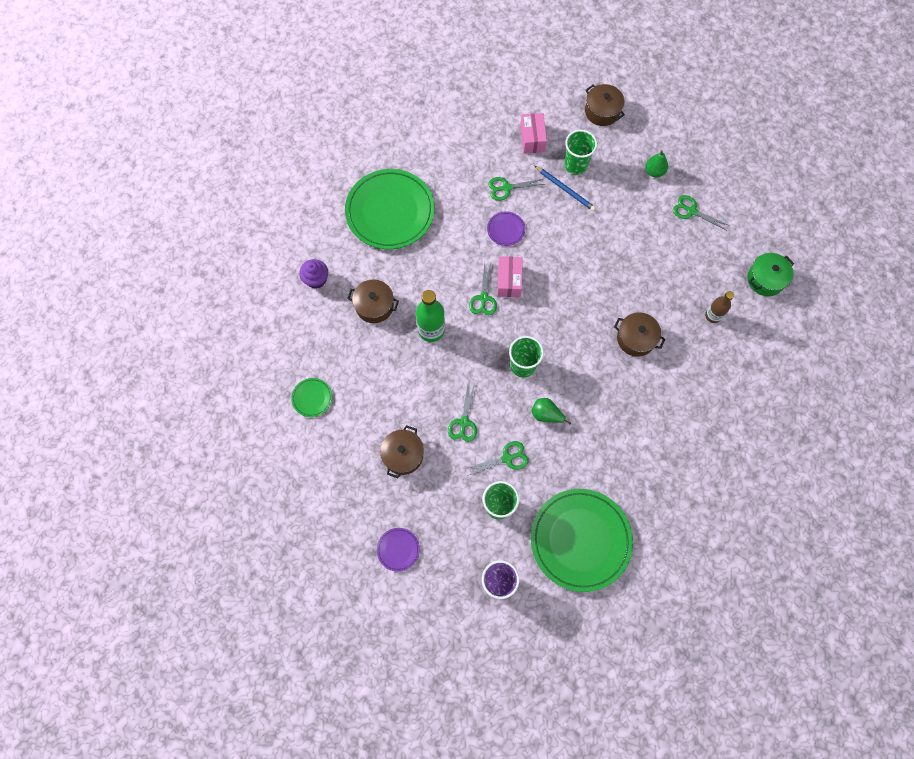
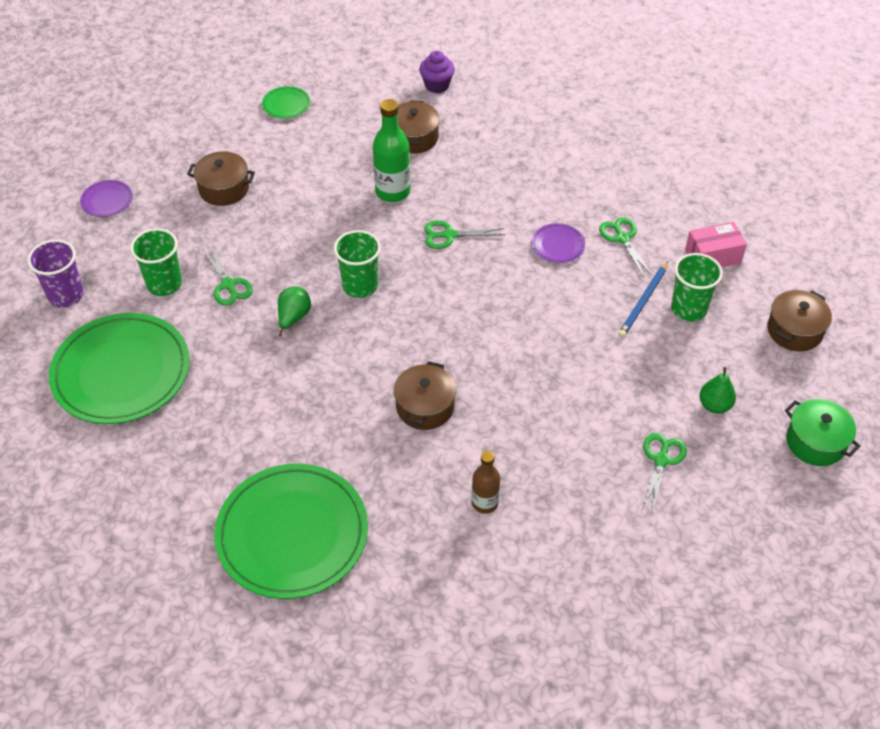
camera: 80 degrees right, 20 degrees down
green plate [345,169,435,249] -> green plate moved to [214,464,368,599]
green scissors [448,384,477,442] -> none
pink box [497,256,523,297] -> none
green pot [747,253,794,296] -> green pot moved to [785,399,861,466]

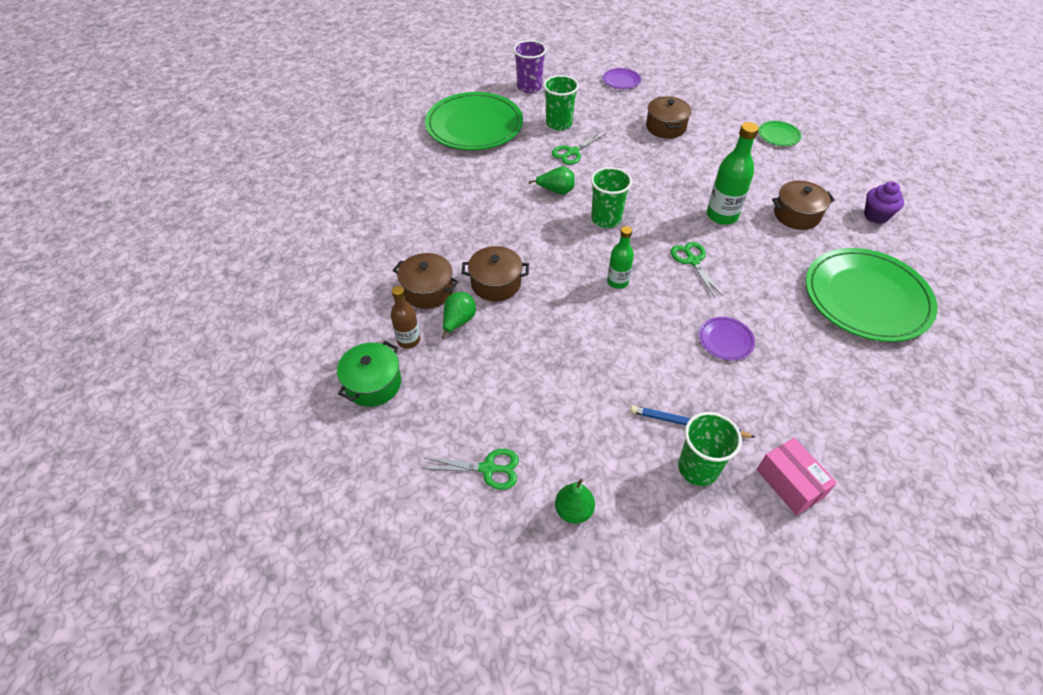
camera: 75 degrees right, 0 degrees up
green plate [214,464,368,599] -> green plate moved to [806,248,938,342]
green scissors [599,217,652,278] -> none
brown pot [767,290,832,351] -> brown pot moved to [393,253,459,309]
green pot [785,399,861,466] -> green pot moved to [337,341,401,407]
none -> green pear [441,292,476,339]
none -> green bottle [607,226,634,289]

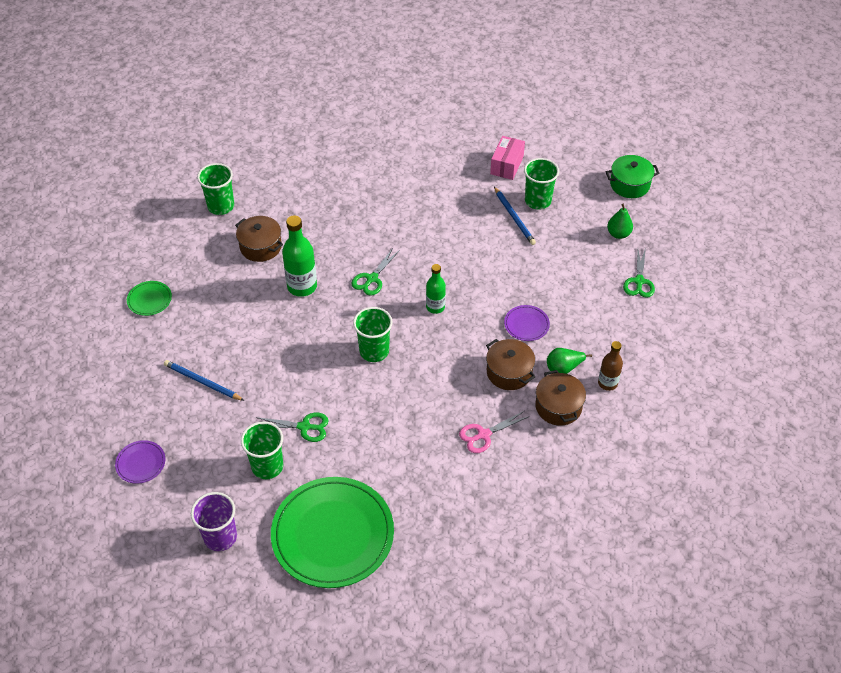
camera: 130 degrees left, 0 degrees up
green pot [337,341,401,407] -> green pot moved to [606,155,659,198]
green scissors [422,449,519,490] -> green scissors turned 135 degrees counterclockwise [623,247,655,298]
green pear [529,166,575,195] -> none
brown pot [646,96,692,139] -> blue pencil [164,360,244,401]
purple plate [699,317,755,361] -> purple plate moved to [504,305,550,341]
green plate [806,248,938,342] -> none
purple cupcake [864,181,904,224] -> green cup [197,163,234,215]
none -> pink scissors [459,411,529,453]

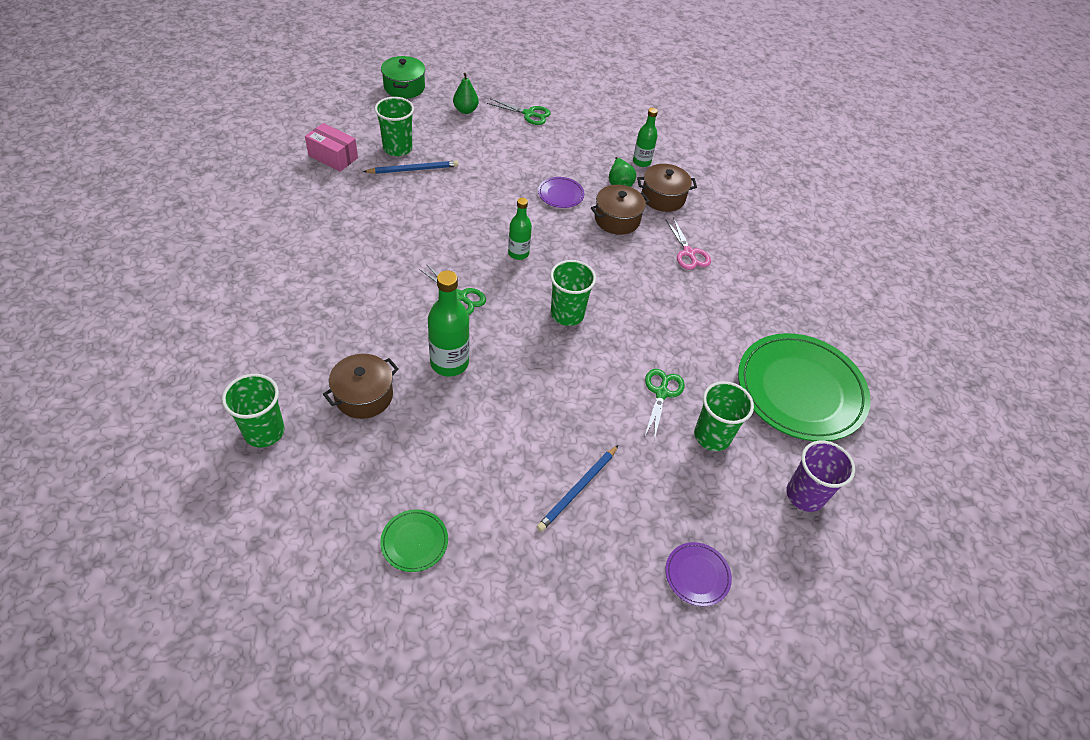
camera: 85 degrees left, 0 degrees up
brown bottle [598,341,623,391] -> green bottle [633,108,658,167]

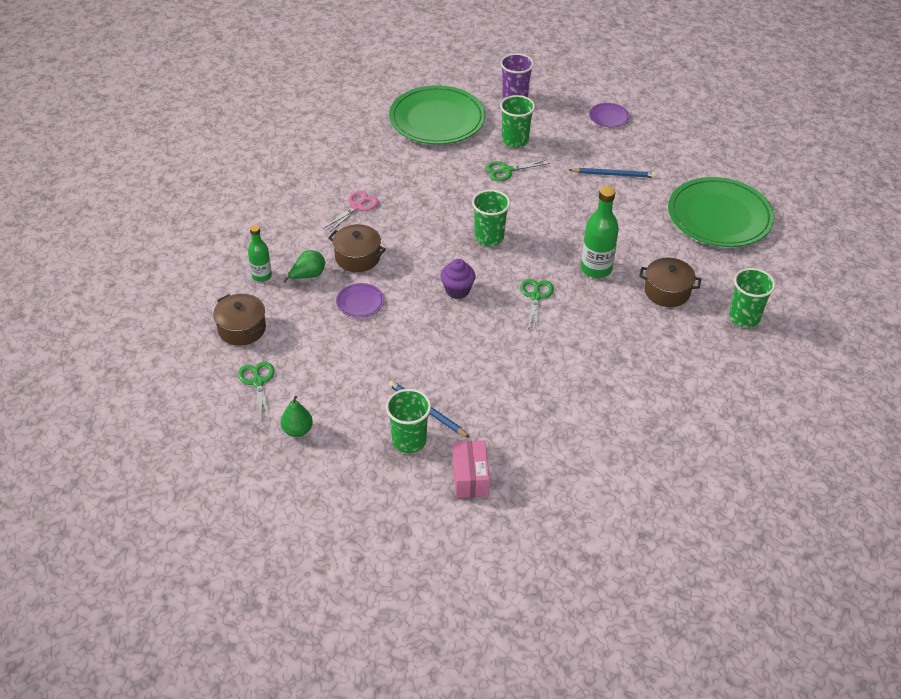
camera: 120 degrees left, 5 degrees down
green plate [380,509,448,572] -> green plate [668,177,774,247], size x2.36
green pot [381,56,425,99] -> none
green bottle [508,198,532,260] -> purple cupcake [440,259,476,299]
brown pot [637,164,697,212] -> brown pot moved to [213,294,266,346]

